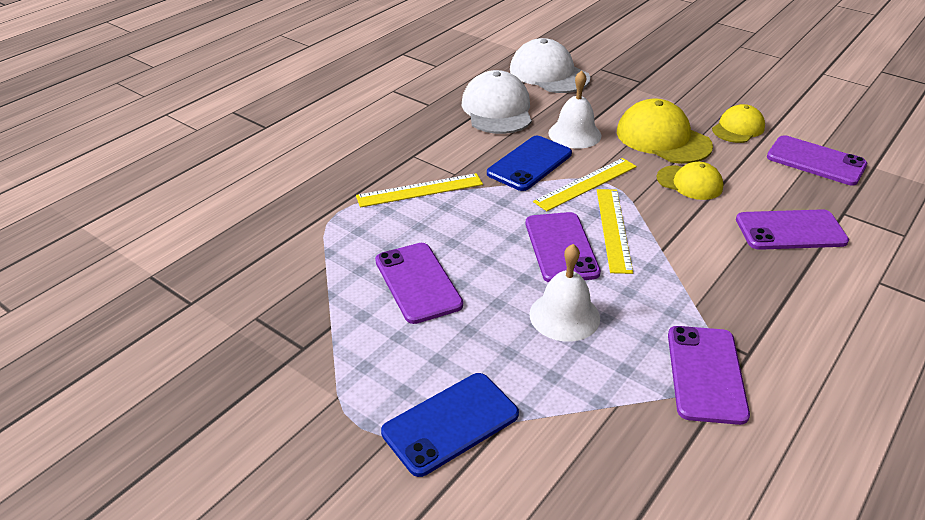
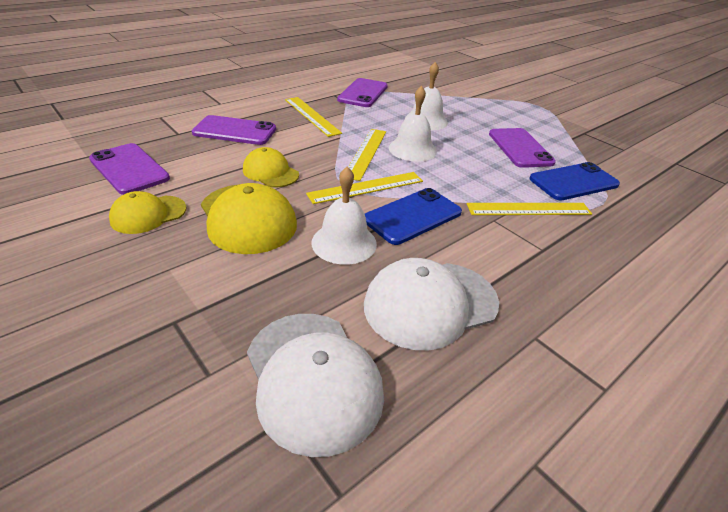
camera: 170 degrees left, 0 degrees up
blue phone [381,373,519,477] -> blue phone moved to [529,162,620,201]
white cap [462,70,532,134] -> white cap turned 60 degrees clockwise [364,258,499,350]
purple phone [526,212,601,283] -> white bell [389,86,437,162]
none -> yellow ruler [285,97,342,137]

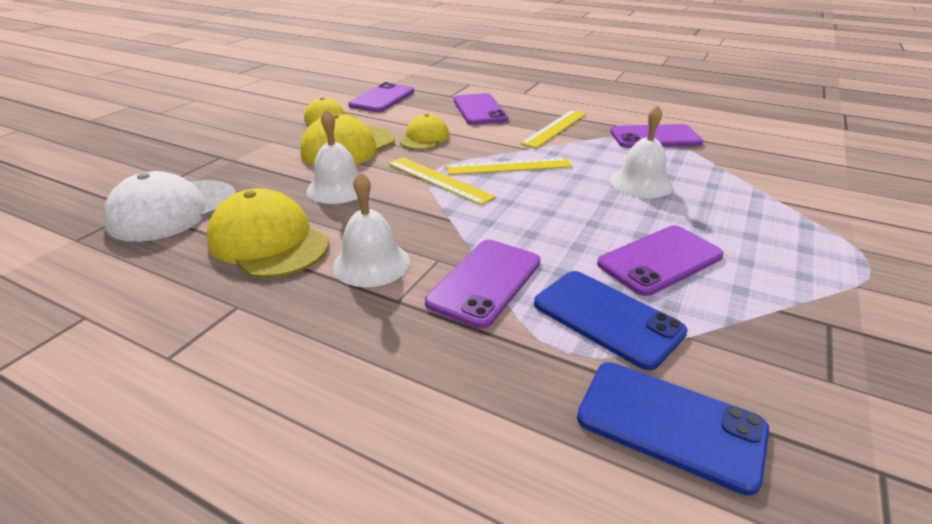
camera: 70 degrees right, 5 degrees down
white cap [364,258,499,350] -> yellow cap [207,188,329,278]
blue phone [365,188,462,245] -> blue phone moved to [577,362,769,496]
white bell [389,86,437,162] -> white bell moved to [333,172,410,287]
yellow ruler [466,203,592,215] -> purple phone [425,240,541,329]

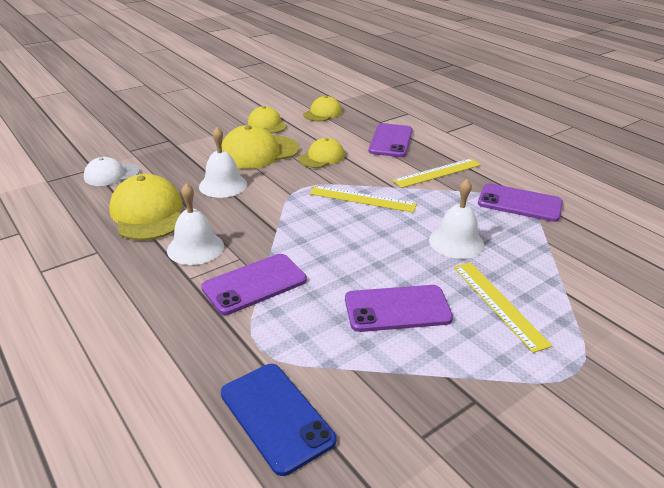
camera: 25 degrees right, 0 degrees up
white cap [103,171,236,242] -> white cap [84,157,140,186], size x0.61
purple phone [348,82,414,112] -> yellow cap [303,96,342,121]
yellow ruler [388,157,496,205] -> yellow ruler moved to [454,262,552,353]
blue phone [534,271,687,370] -> none

